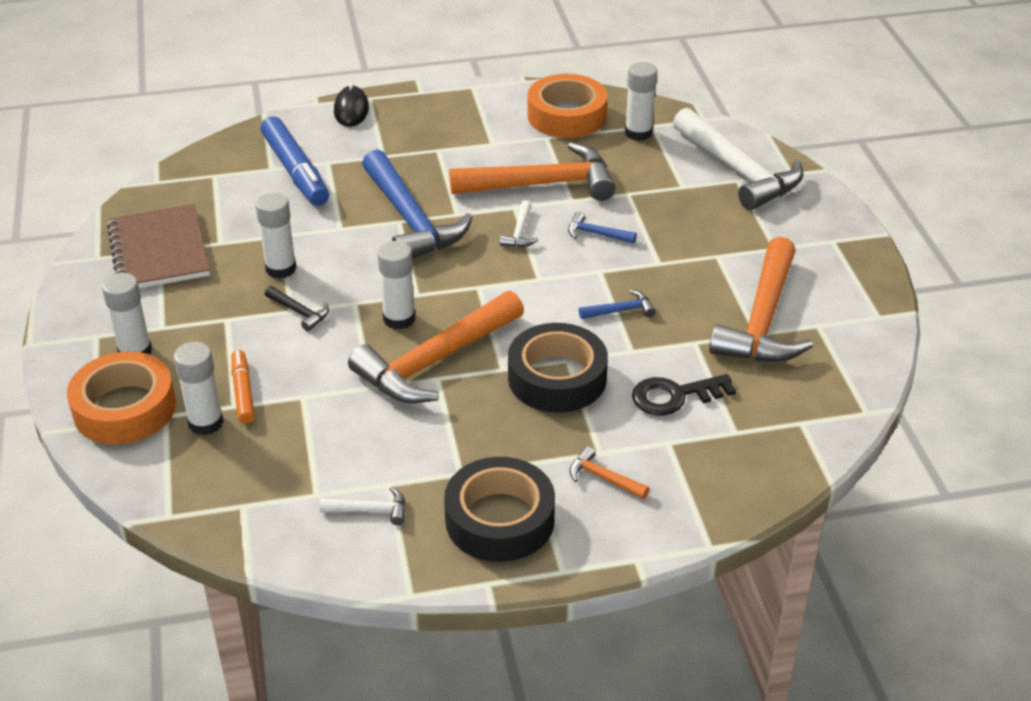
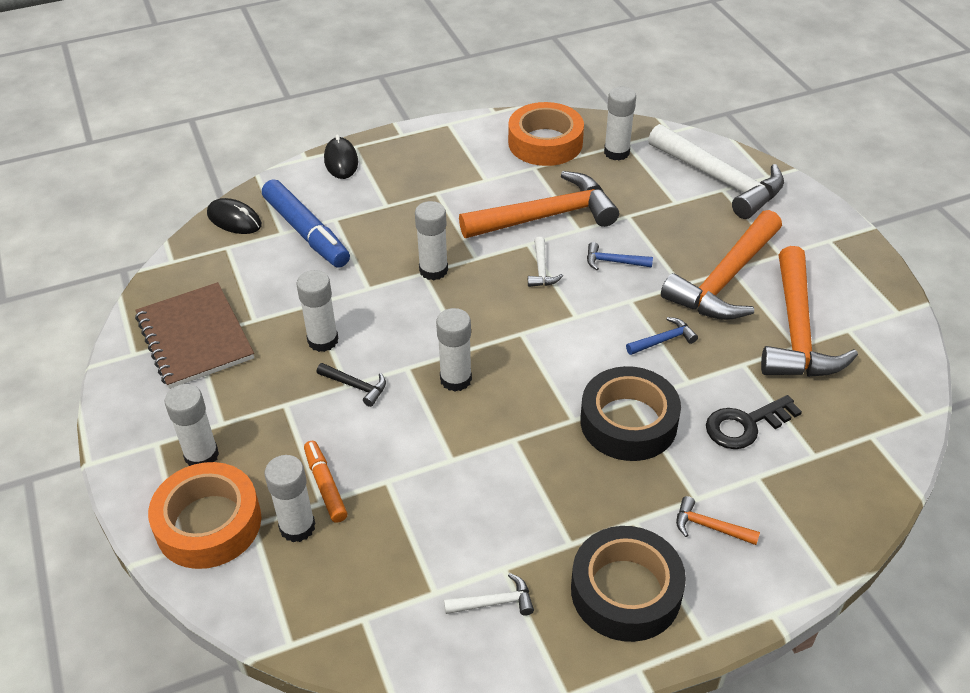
camera: 10 degrees left, 5 degrees up
orange hammer [348,291,524,403] -> orange hammer moved to [661,210,782,320]
blue hammer [362,149,472,259] -> white glue stick [415,201,448,280]
none -> black mouse [207,198,262,234]

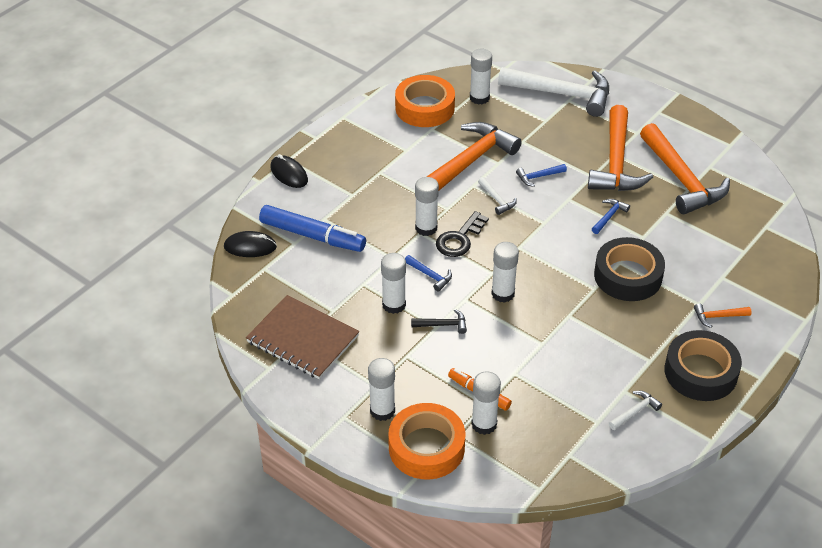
camera: 30 degrees left, 0 degrees up
black key [706,395,802,449] -> black key moved to [436,211,489,257]
none -> blue hammer [405,255,452,291]

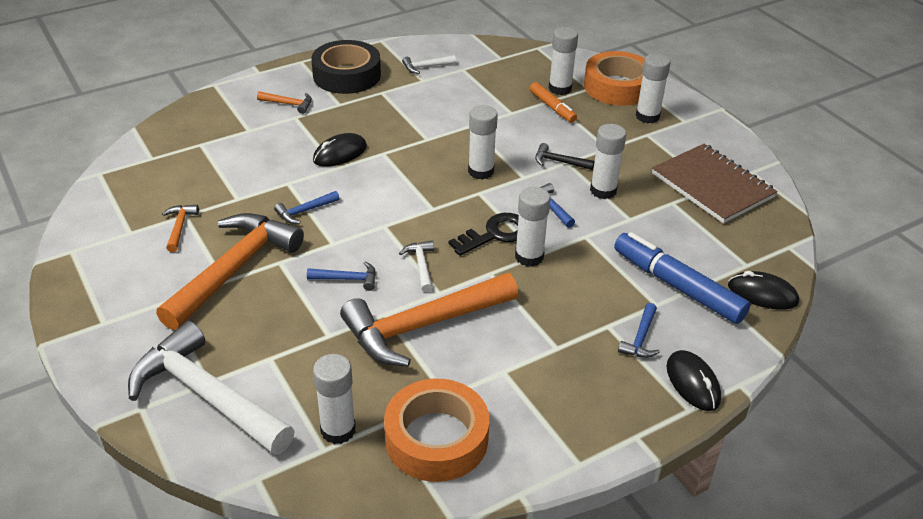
camera: 160 degrees left, 5 degrees down
black tape [594,237,665,301] -> black mouse [313,133,367,167]
orange hammer [640,123,730,214] -> orange hammer [162,205,199,252], size x0.41
none -> blue hammer [618,303,660,358]

